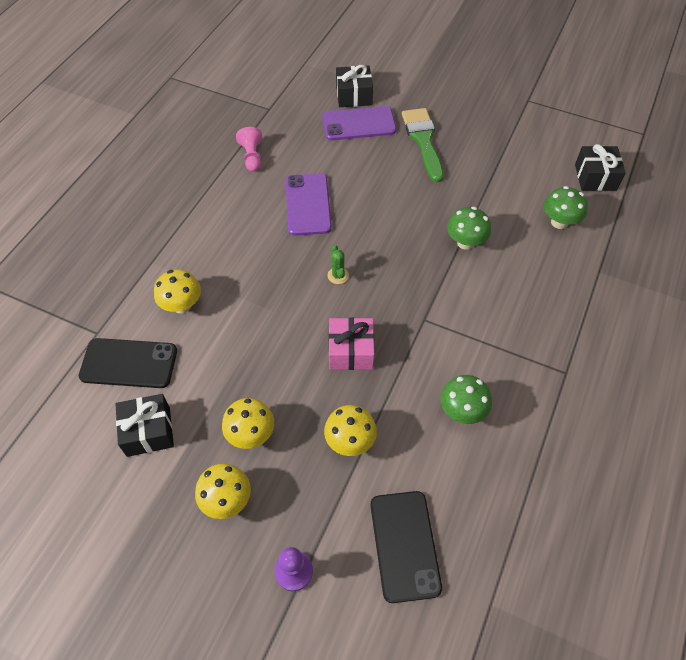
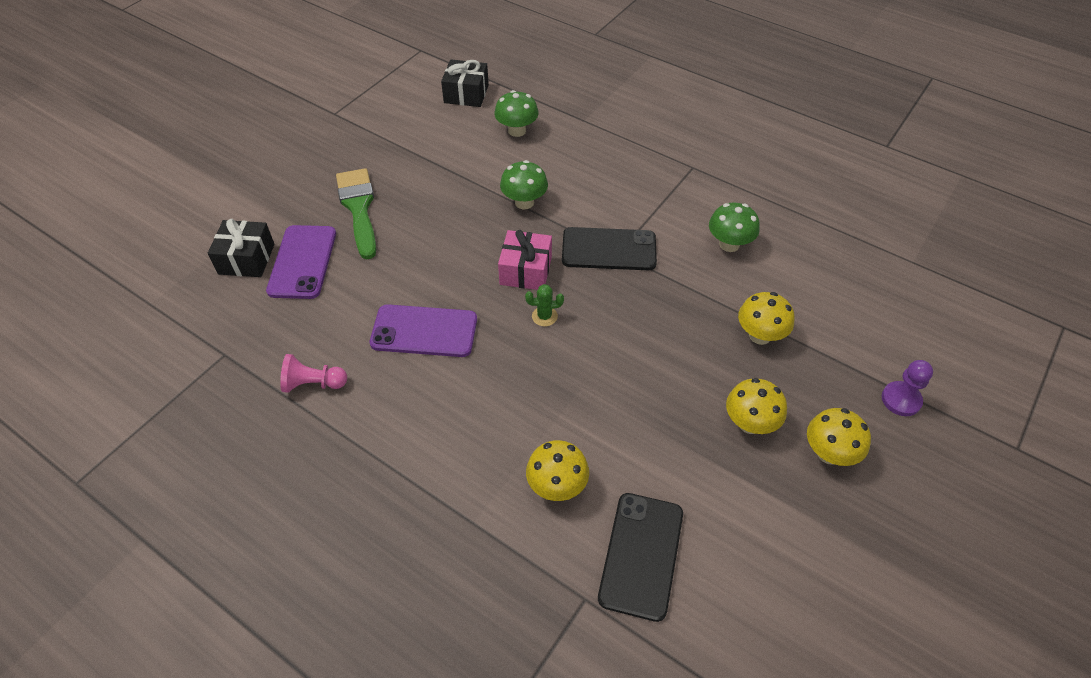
camera: 80 degrees left, 5 degrees down
black gift [116,394,174,457] -> none
pink gift [329,318,374,370] -> pink gift moved to [498,230,552,290]
black phone [371,491,442,603] -> black phone moved to [562,227,657,270]
green brush [402,108,444,183] -> green brush turned 75 degrees clockwise [336,168,376,259]

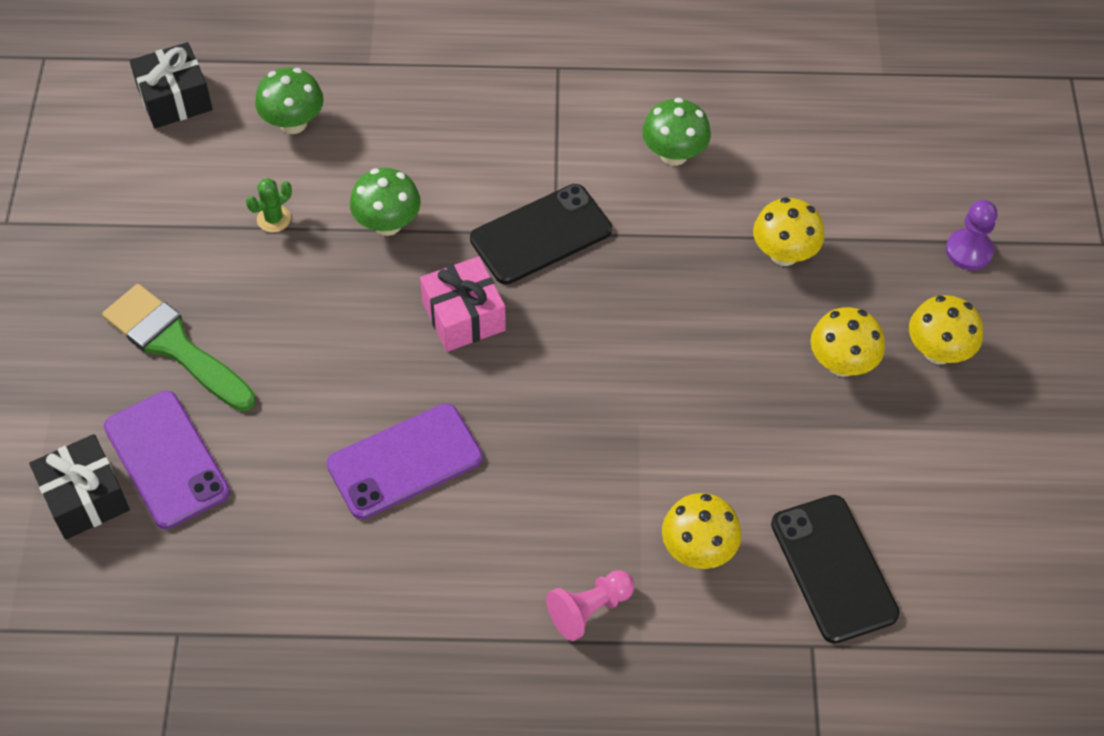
camera: 35 degrees left, 5 degrees up
pink pawn [280,354,347,393] -> pink pawn moved to [546,570,634,641]
green cactus [525,284,564,326] -> green cactus moved to [246,178,292,232]

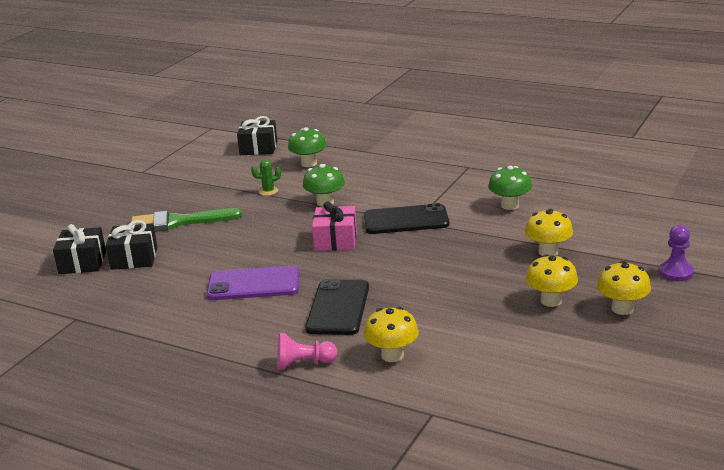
camera: 30 degrees right, 30 degrees down
green brush [102,284,256,411] -> green brush turned 75 degrees counterclockwise [131,208,242,232]
purple phone [104,391,230,529] -> black gift [106,220,157,270]
black phone [771,495,900,643] -> black phone moved to [305,279,369,335]

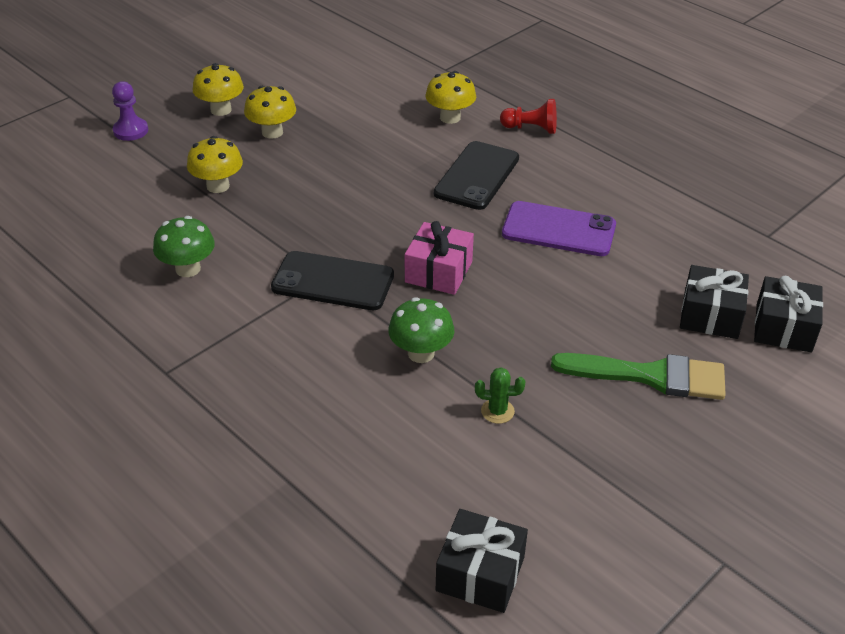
camera: 165 degrees left, 15 degrees up
pink pawn [277,333,337,370] -> red pawn [500,99,557,134]
green mushroom [288,127,327,167] -> none

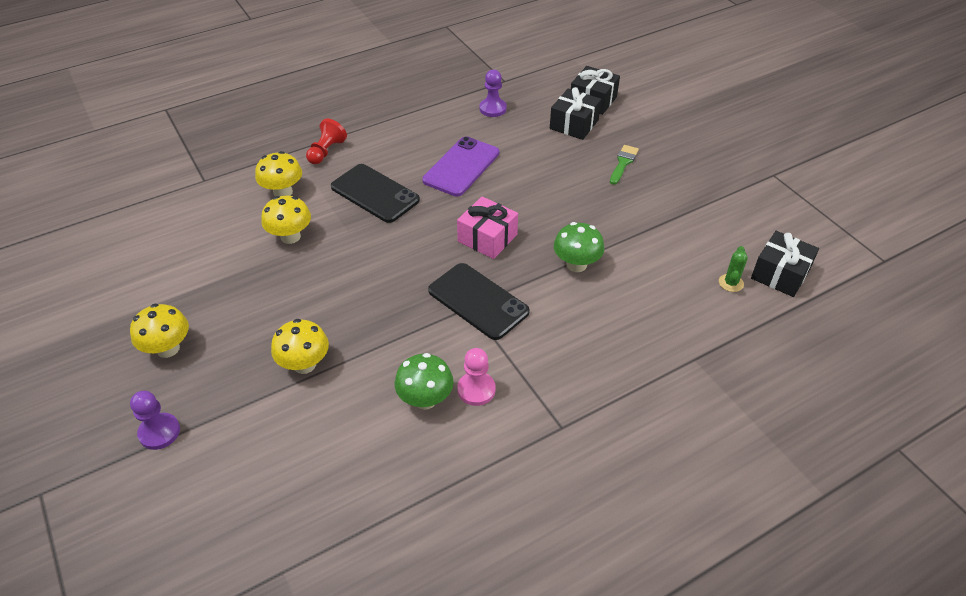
camera: 75 degrees left, 5 degrees up
yellow mushroom [244,86,296,139] -> yellow mushroom moved to [261,195,311,244]
black phone [271,251,394,310] -> black phone turned 75 degrees counterclockwise [428,263,530,340]
green cactus [475,367,525,424] -> green cactus moved to [719,246,748,292]
green brush [551,353,726,400] -> green brush [610,145,639,185], size x0.54
none -> pink pawn [458,348,496,406]
none -> purple pawn [480,70,507,117]

